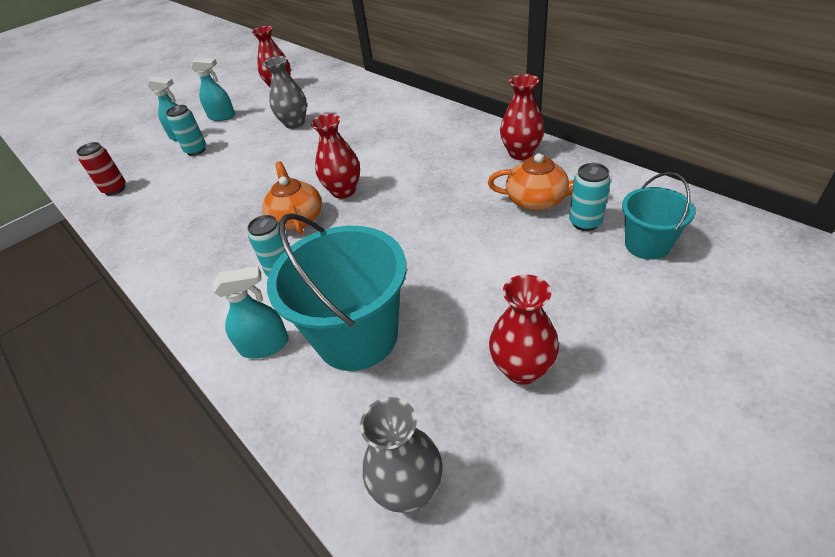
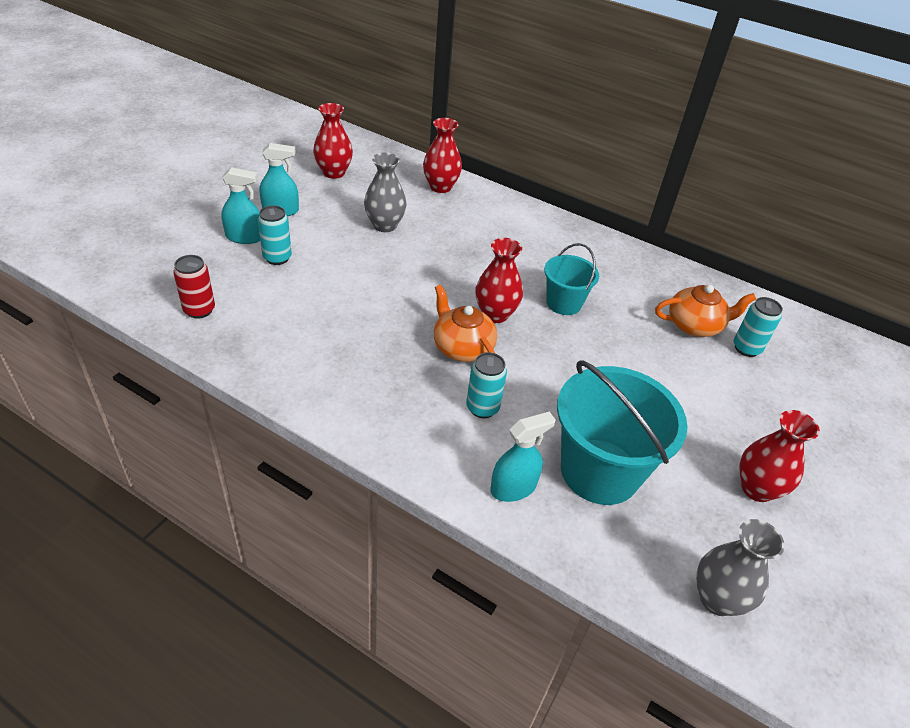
camera: 25 degrees left, 0 degrees up
red vase [500,74,545,160] -> red vase moved to [423,118,462,193]
turquoise bucket [622,172,695,260] -> turquoise bucket moved to [544,243,599,315]

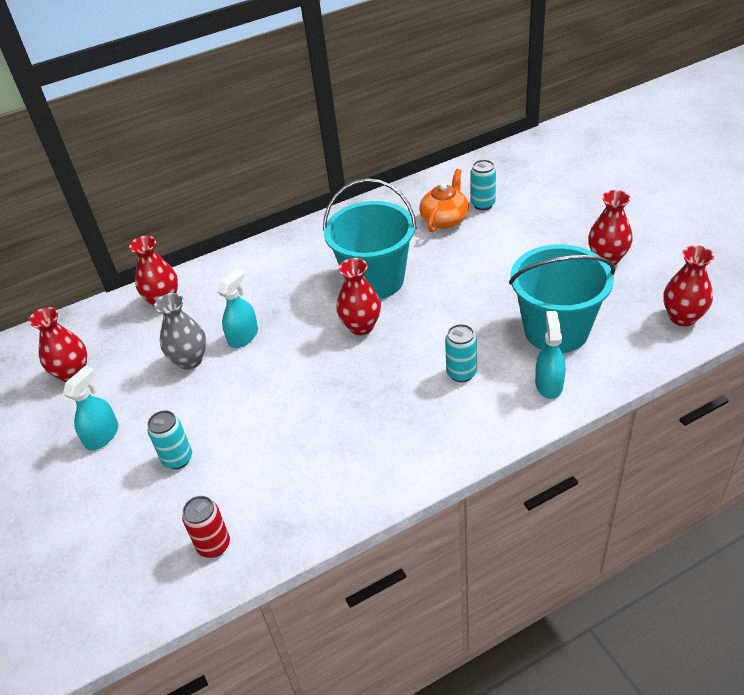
camera: 50 degrees left, 0 degrees up
turquoise spray bottle [221,167,260,244] -> turquoise spray bottle moved to [217,269,258,348]
orange teapot [434,285,497,362] -> none
turquoise bucket [544,243,599,315] -> turquoise bucket [323,178,417,299], size x1.79
grey vase [696,519,785,616] -> red vase [663,245,714,326]

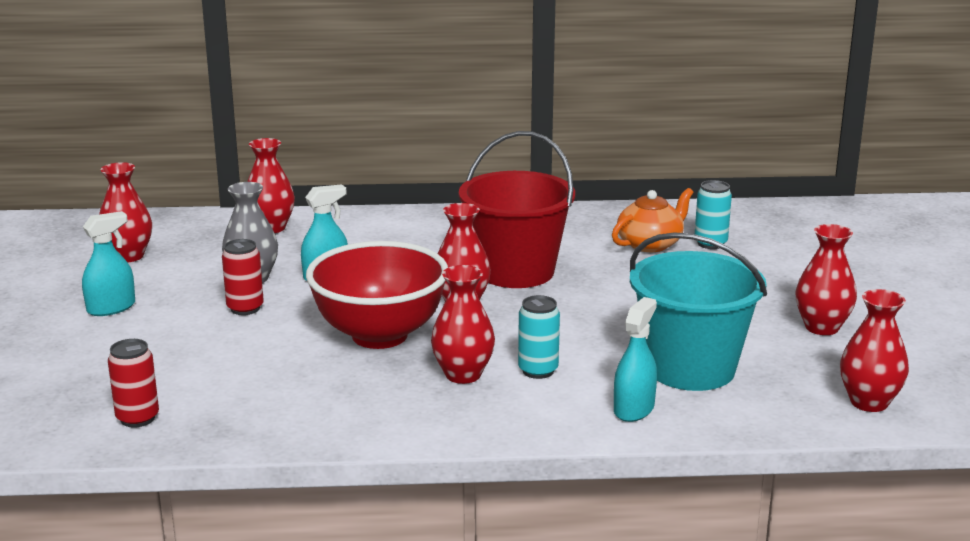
camera: 20 degrees right, 20 degrees down
turquoise can [147,410,192,469] -> none
turquoise bucket [323,178,417,299] -> red bucket [459,131,575,288]
none -> red can [222,239,264,315]
none -> red bowl [306,241,448,349]
none -> red vase [431,265,495,384]

